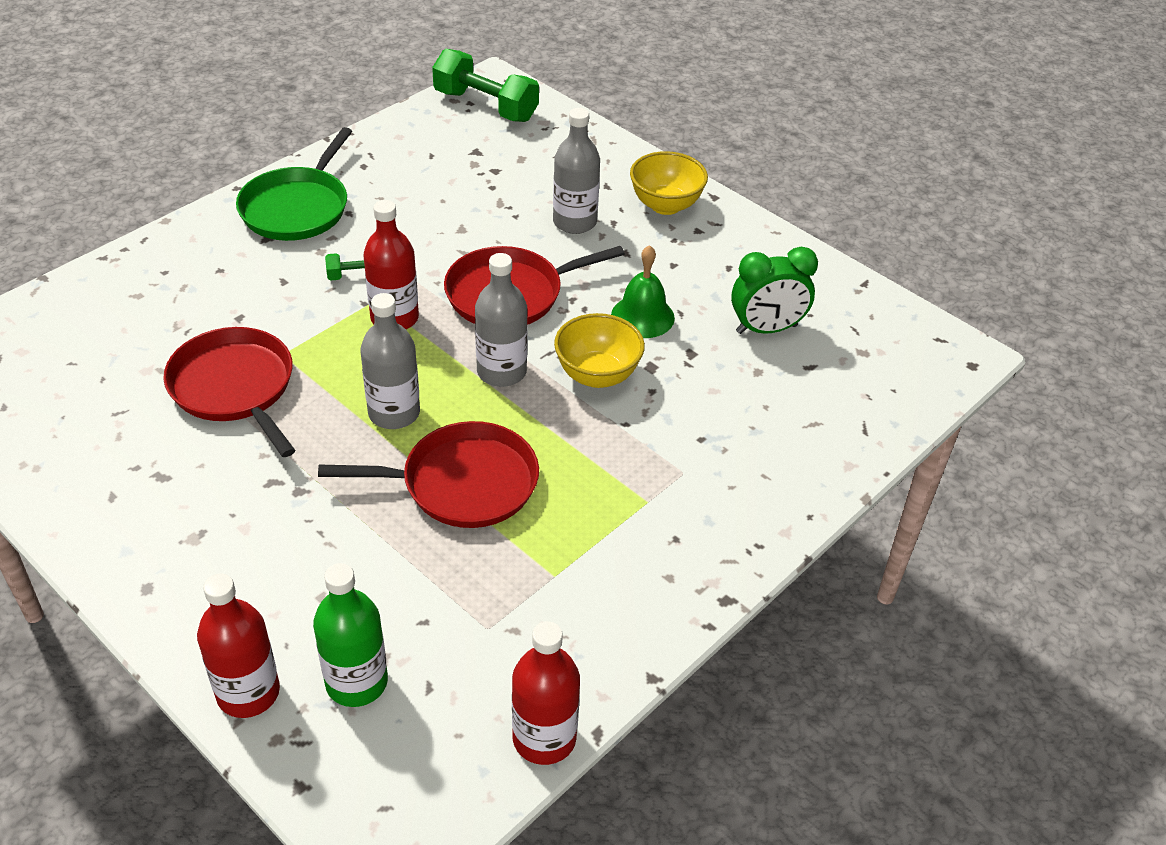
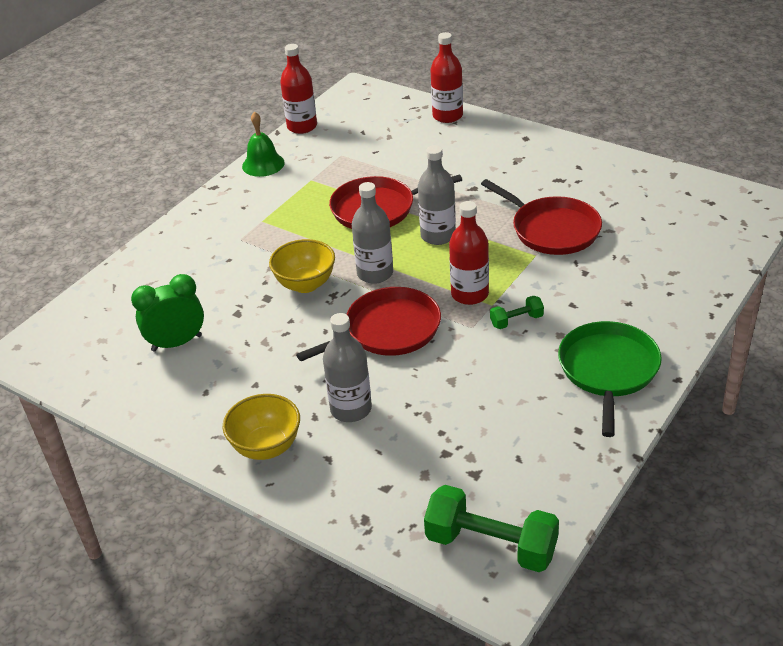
camera: 175 degrees right, 5 degrees down
green bottle [313,563,388,707] -> none
green bell [611,245,675,338] -> green bell moved to [242,111,285,177]

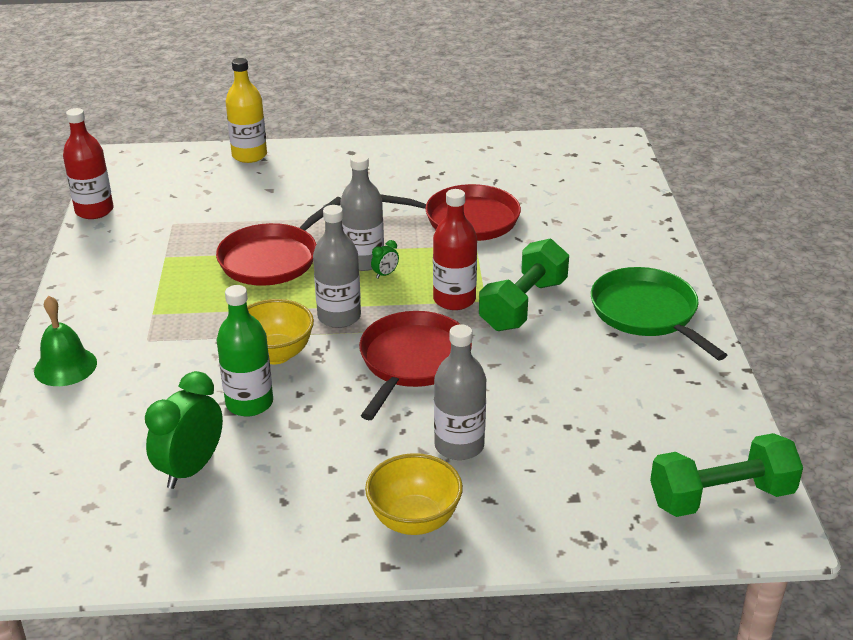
camera: 40 degrees left, 5 degrees down
green bell [242,111,285,177] -> green bell moved to [34,296,97,386]
red bottle [430,32,463,123] -> yellow bottle [226,58,267,163]
green dumbbell [490,296,544,329] -> green dumbbell [479,239,569,331], size x2.01
none -> green bottle [217,285,273,416]
none -> green clock [371,240,399,279]

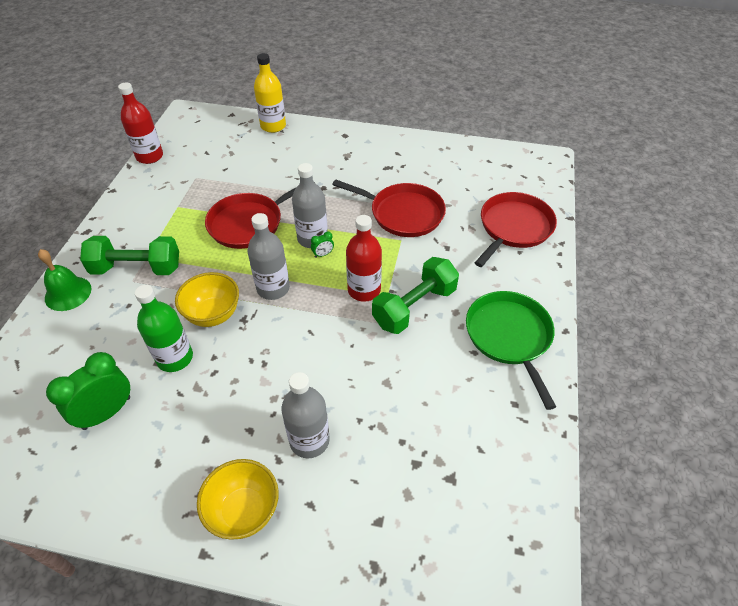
camera: 15 degrees right, 15 degrees up
red pan [359,311,472,420] -> red pan moved to [475,192,557,267]
green dumbbell [650,433,803,517] -> green dumbbell moved to [80,236,179,275]

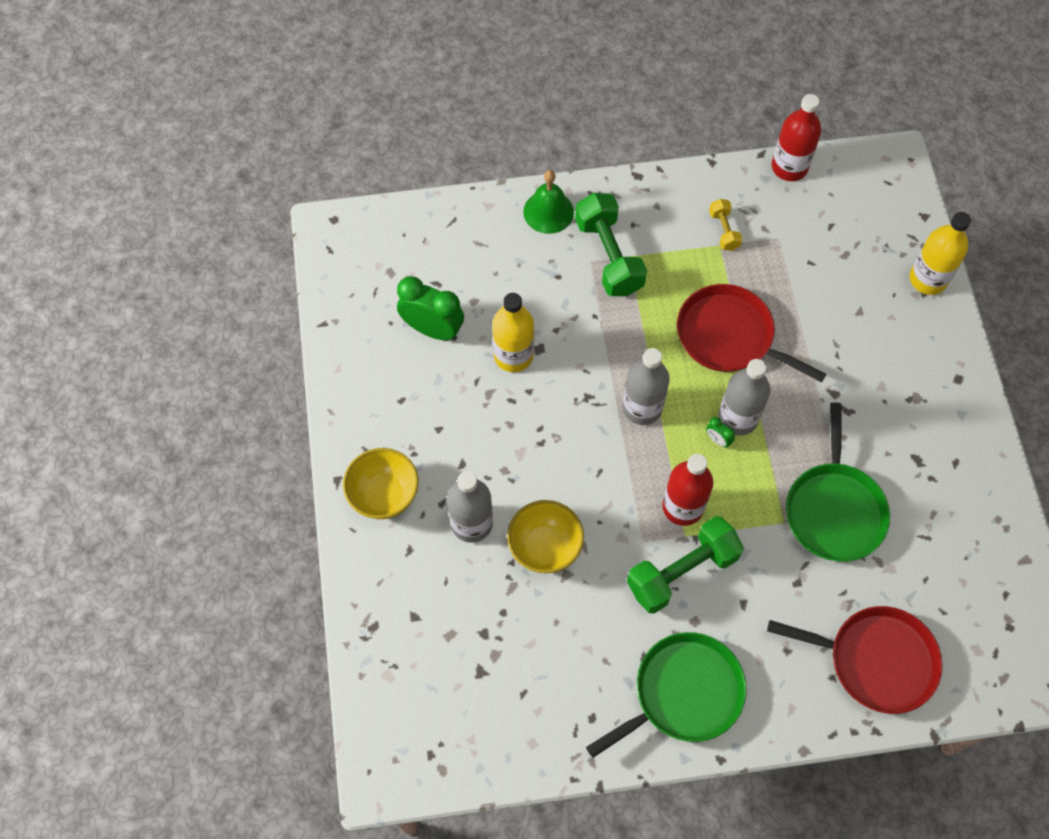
camera: 70 degrees right, 15 degrees up
green bottle [135,285,193,372] -> yellow bottle [492,293,534,372]
yellow bowl [175,272,239,327] -> yellow bowl moved to [507,500,584,573]
red pan [332,179,446,237] -> green pan [786,403,890,562]
green dumbbell [372,257,459,334] -> green dumbbell turned 60 degrees counterclockwise [627,516,744,614]
none -> yellow dumbbell [709,199,742,251]

